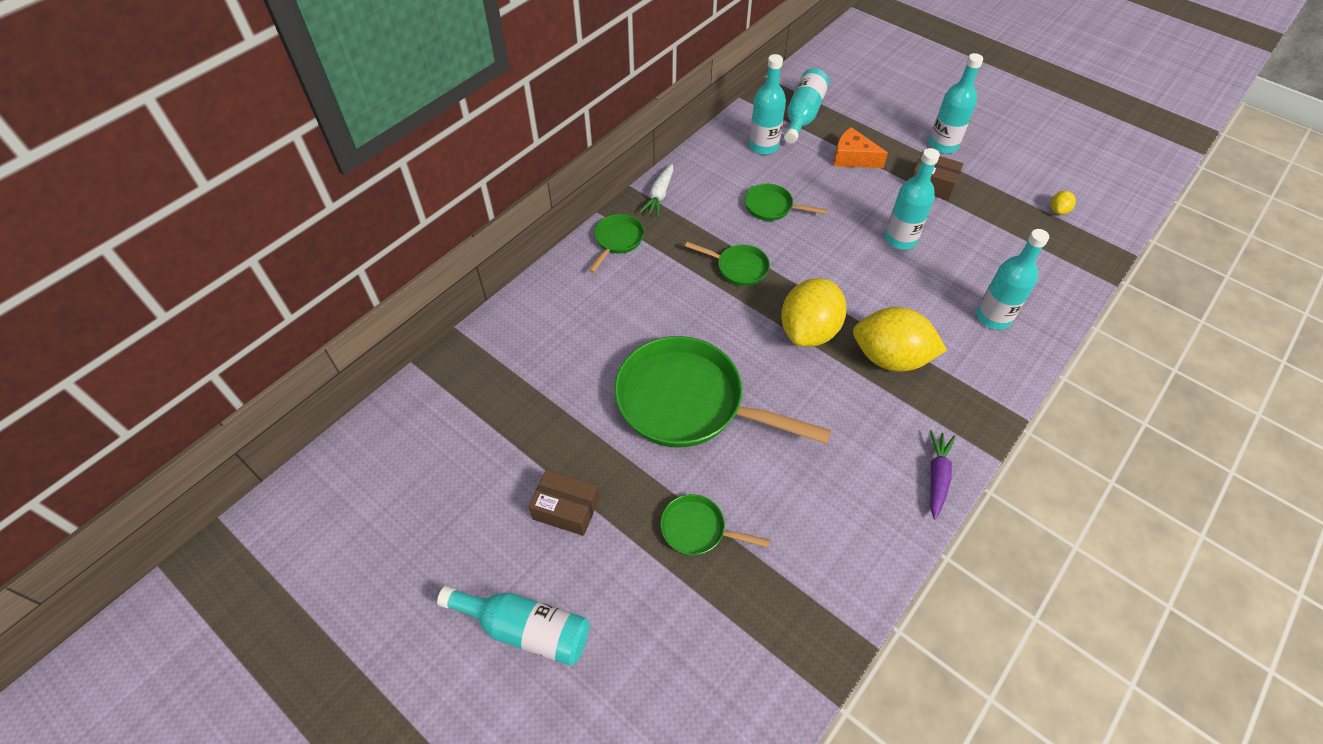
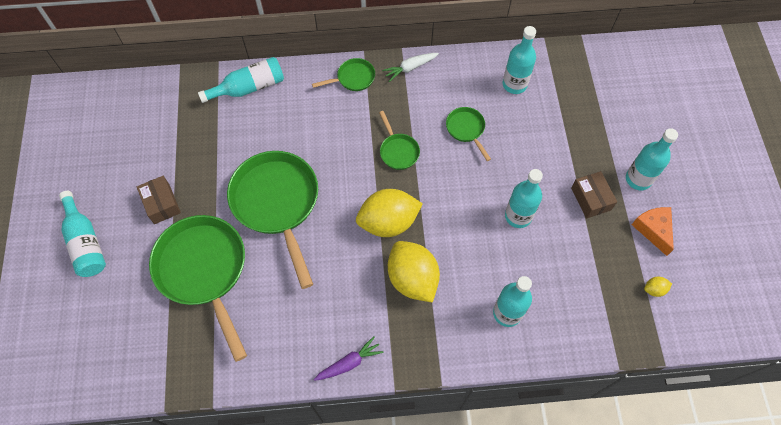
camera: 45 degrees right, 10 degrees up
green pan [660,494,770,555] -> green pan [149,215,247,362], size x2.18
turquoise bottle [784,68,829,144] -> turquoise bottle moved to [198,57,284,103]
orange cheese [834,127,888,168] -> orange cheese moved to [632,207,674,256]

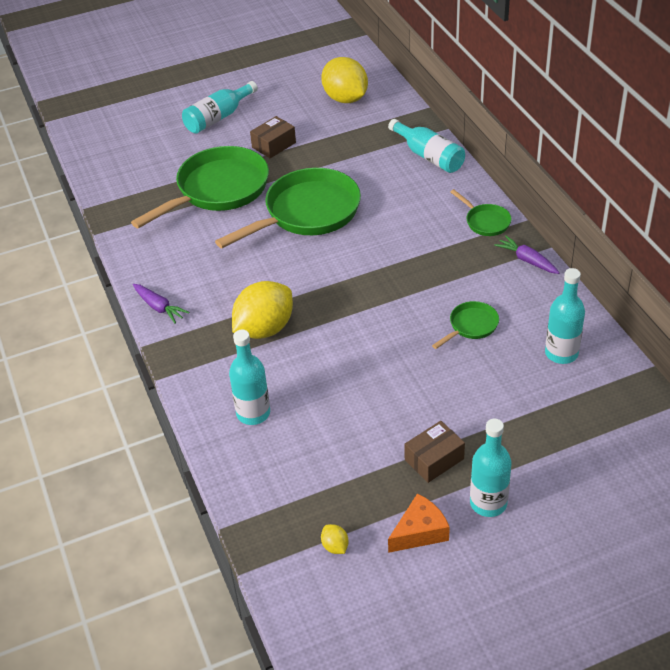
camera: 75 degrees right, 20 degrees down
yellow lemon [356,189,423,237] -> yellow lemon moved to [321,57,368,103]
green pan [379,111,420,170] -> none
white carrot [382,53,439,82] -> purple carrot [494,235,560,274]
turquoise bottle [505,169,543,228] -> none

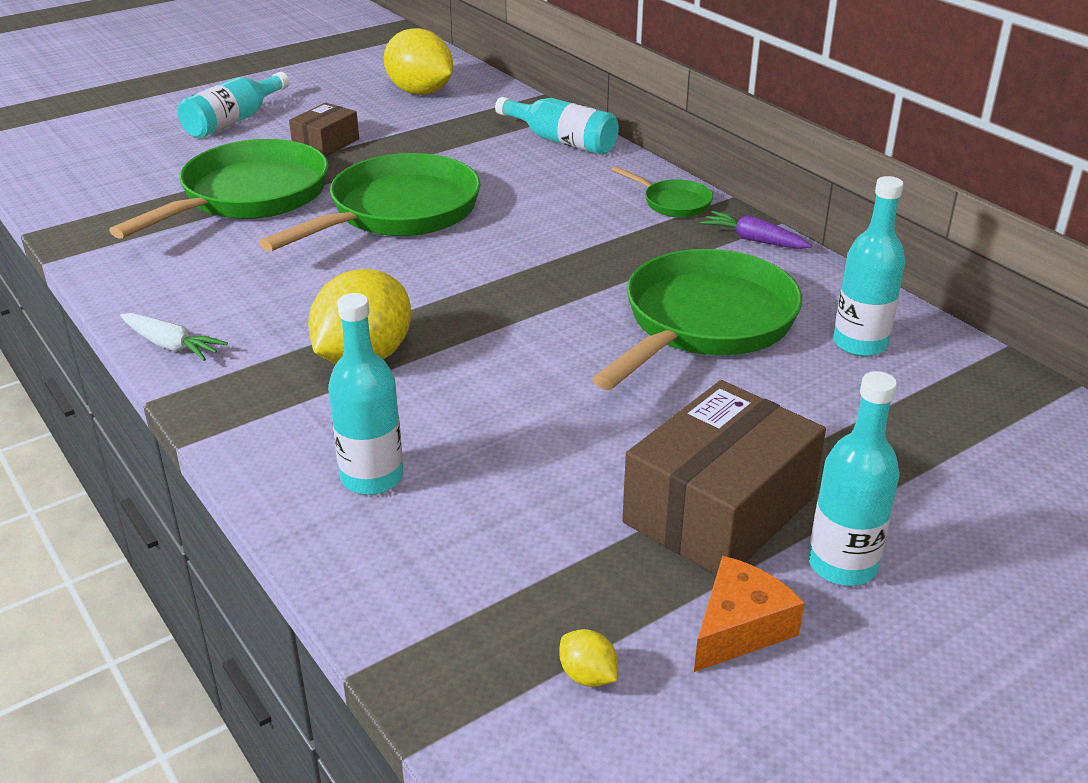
camera: 15 degrees left, 10 degrees down
purple carrot [133,284,189,324] -> white carrot [120,313,228,361]
brown box [405,421,465,483] -> brown box [622,380,826,575], size x1.86
green pan [432,301,499,349] -> green pan [592,249,802,390], size x2.18

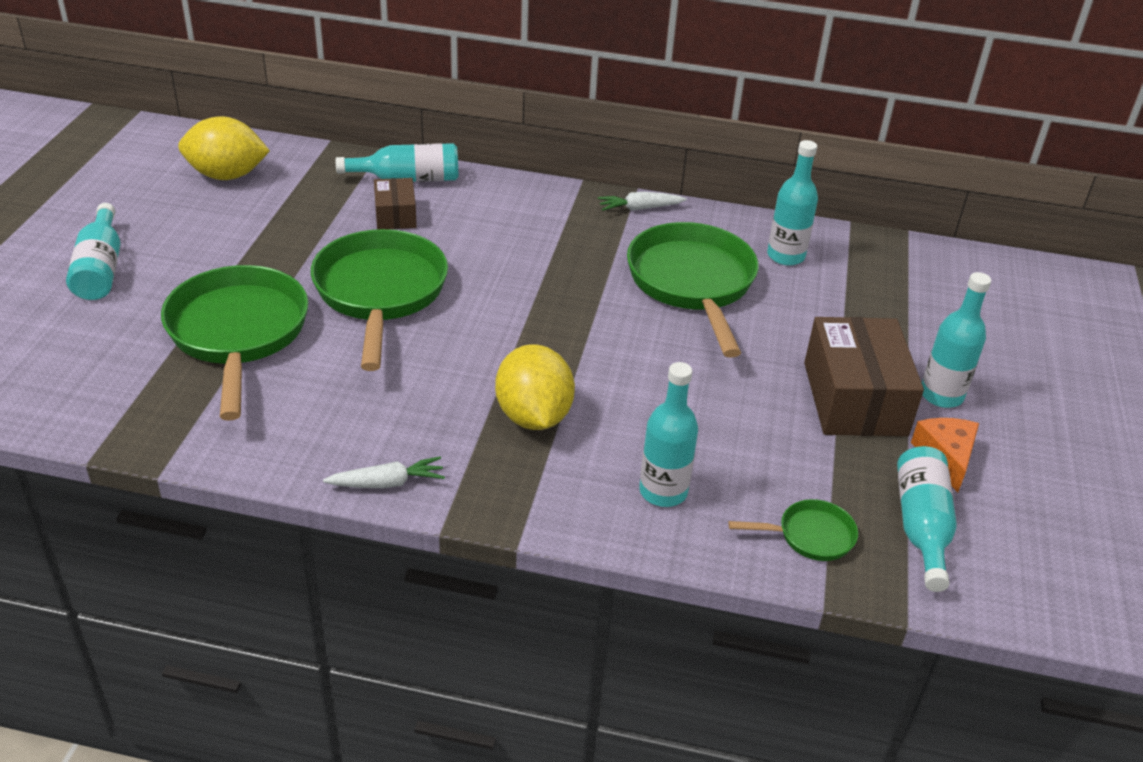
camera: 45 degrees left, 5 degrees up
brown box [289,103,359,157] -> brown box moved to [374,178,417,229]
yellow lemon [559,629,618,687] -> turquoise bottle [897,446,957,592]
green pan [611,166,713,217] -> green pan moved to [728,499,858,561]
purple carrot [700,211,812,249] -> white carrot [598,192,687,211]

